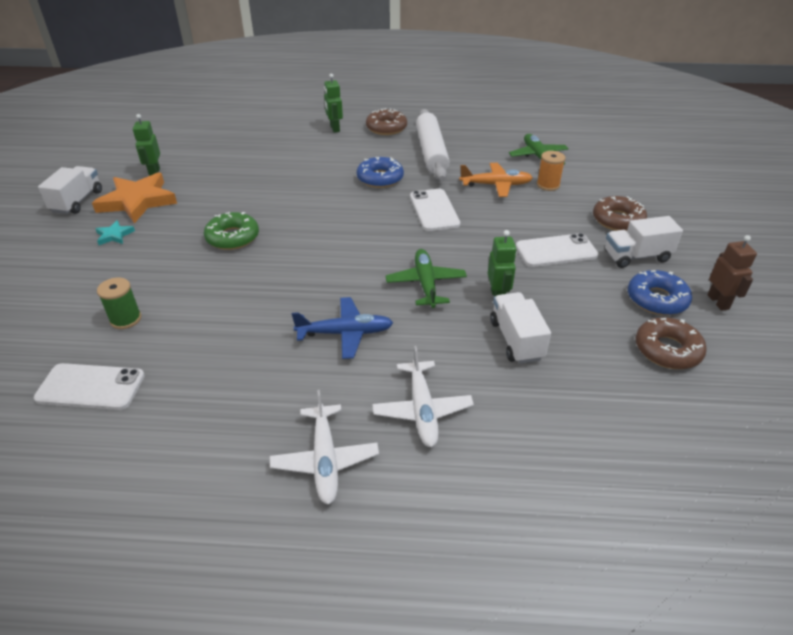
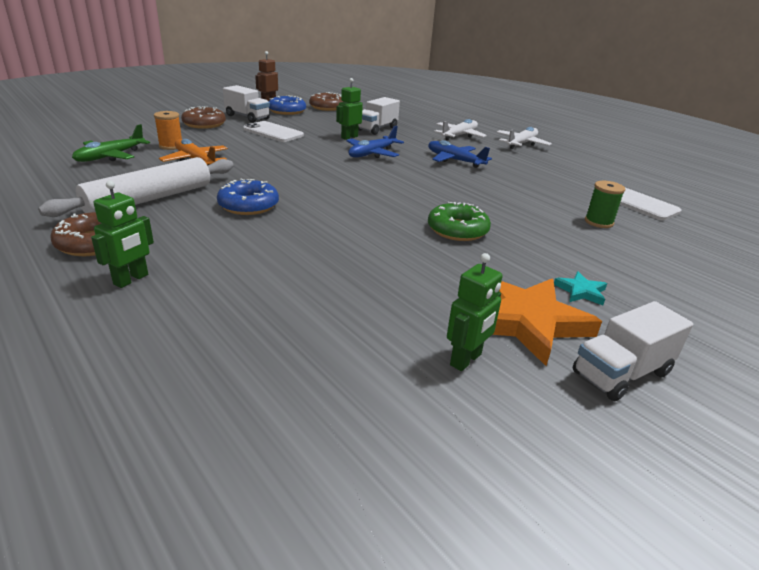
camera: 135 degrees left, 10 degrees down
green plane [386,249,467,308] -> blue plane [346,126,404,158]
white phone [410,189,460,231] -> none

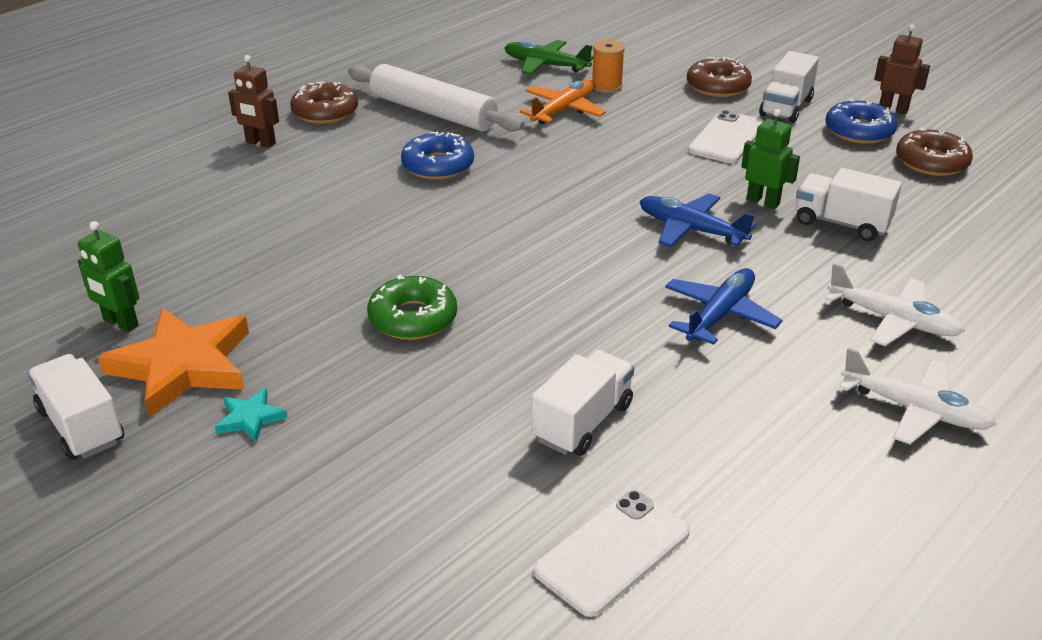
camera: 85 degrees right, 5 degrees up
green robot [91,181,154,288] -> brown robot [228,55,279,148]
green spool [585,181,625,228] -> none
none -> white truck [531,350,634,456]

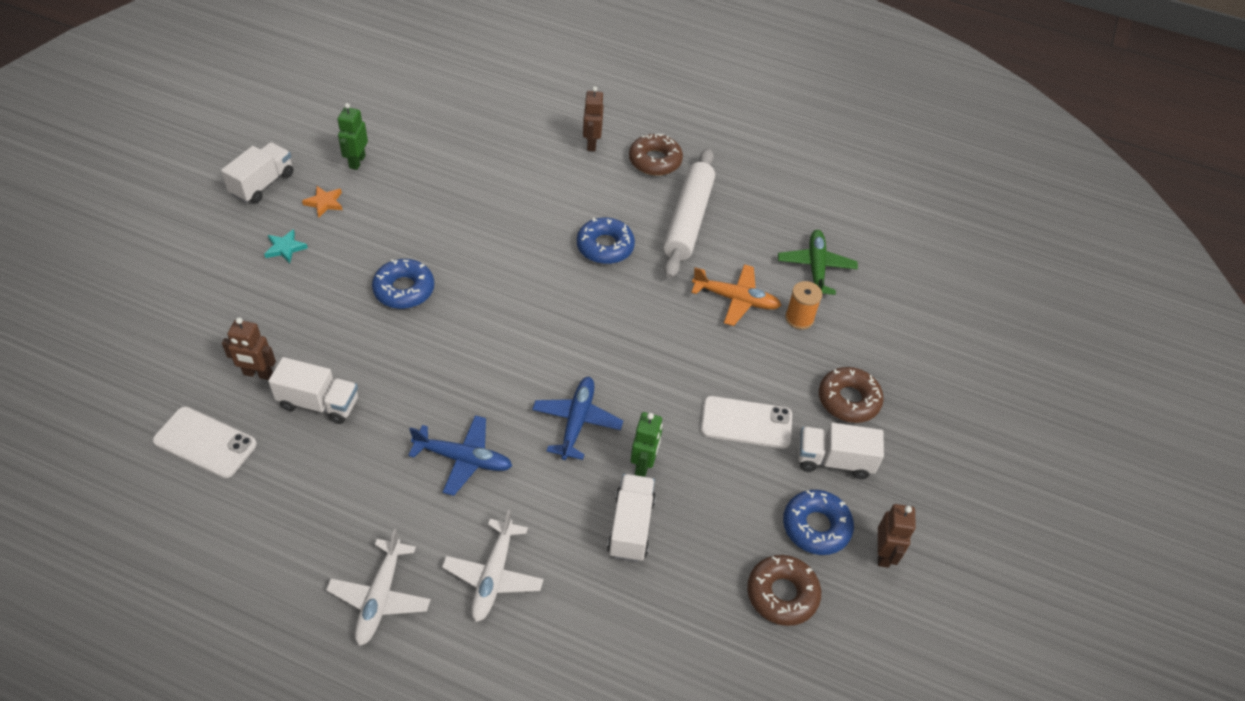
camera: 65 degrees right, 15 degrees up
orange star [98,308,249,418] -> orange star [302,186,342,218], size x0.45
green donut [367,275,457,340] -> blue donut [372,259,434,309]
none -> brown robot [222,317,276,380]

